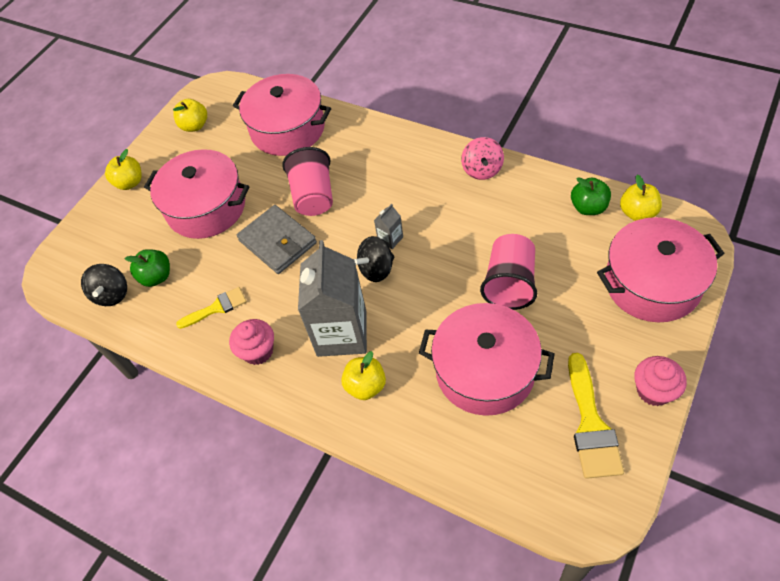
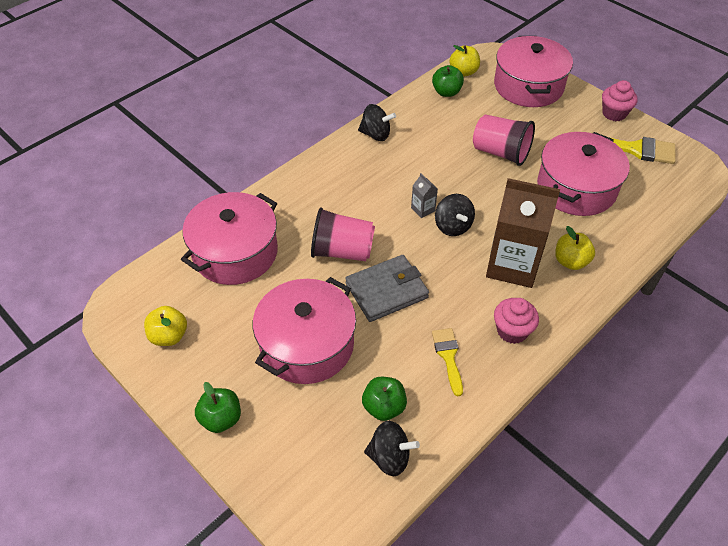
camera: 80 degrees left, 5 degrees down
yellow apple [105,149,142,190] -> green apple [195,382,241,433]
grey carton [298,240,367,357] -> brown carton [486,178,560,288]
pink spinning top [461,137,504,180] -> black spinning top [358,104,396,141]

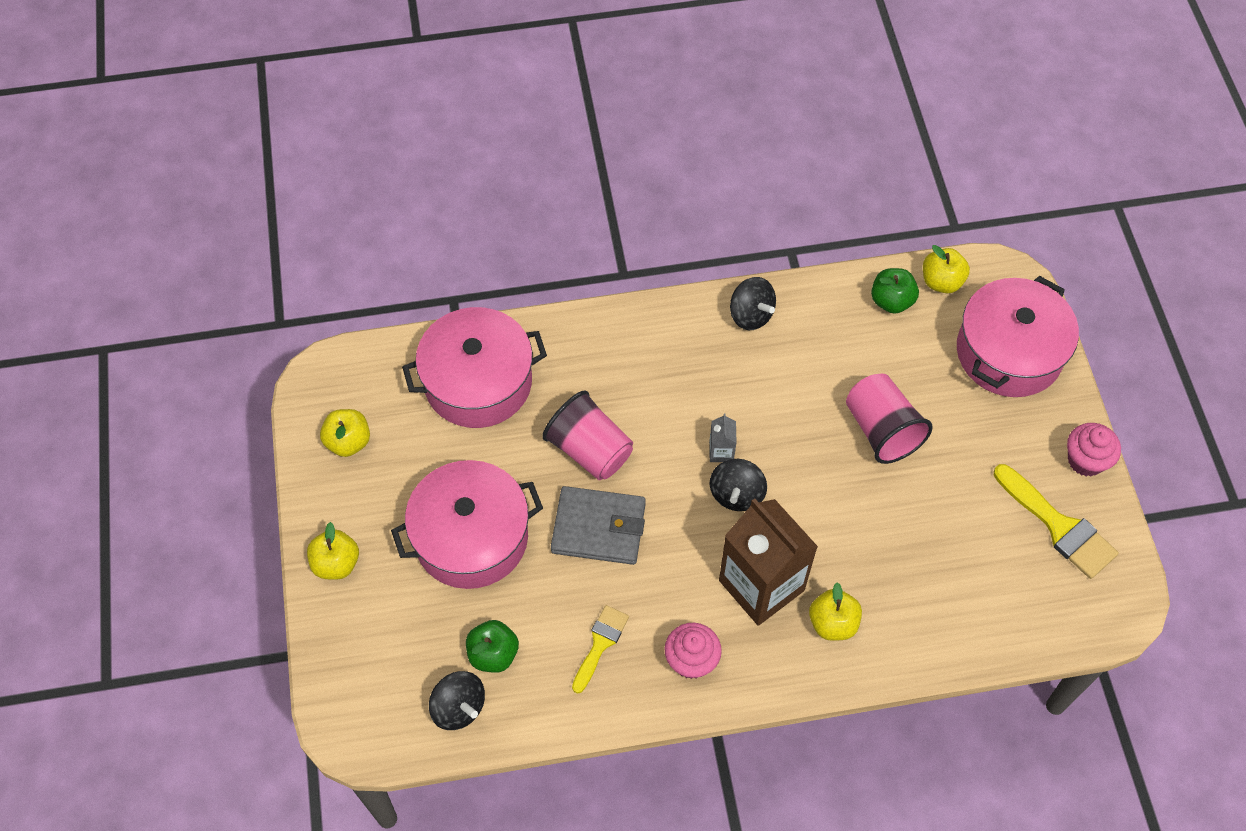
camera: 35 degrees right, 10 degrees up
green apple [195,382,241,433] -> yellow apple [307,522,359,580]
pink pot [537,132,630,216] -> none

